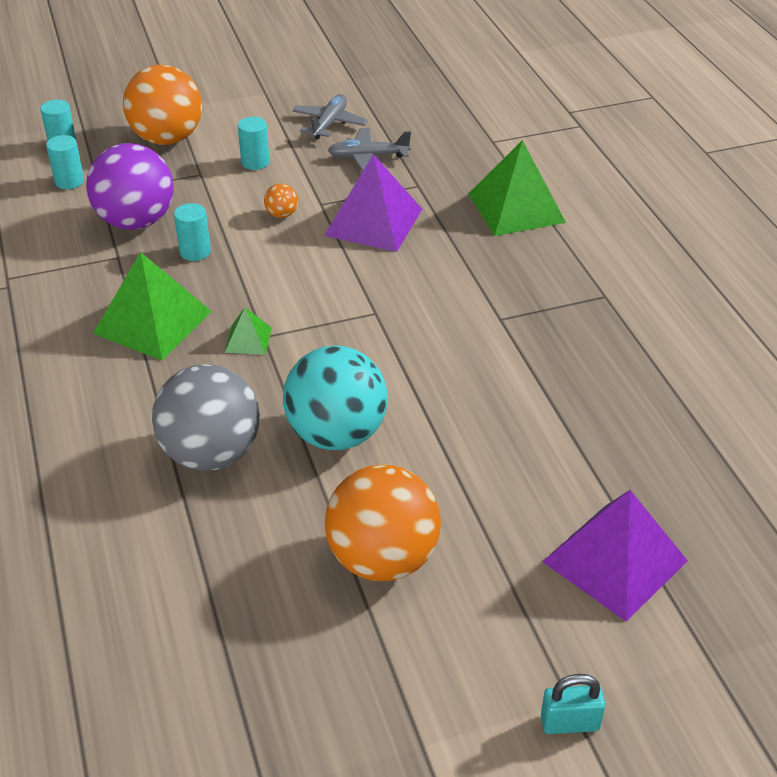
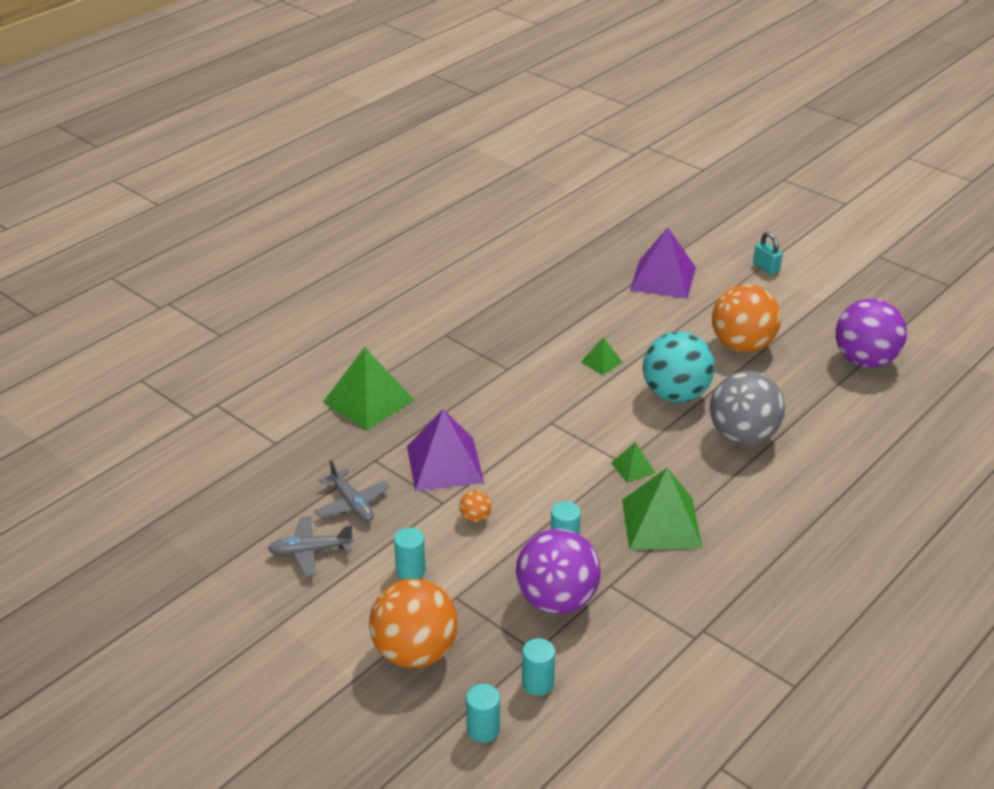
camera: 120 degrees left, 5 degrees down
none -> green pyramid [581,337,623,375]
none -> purple ball [835,298,907,368]

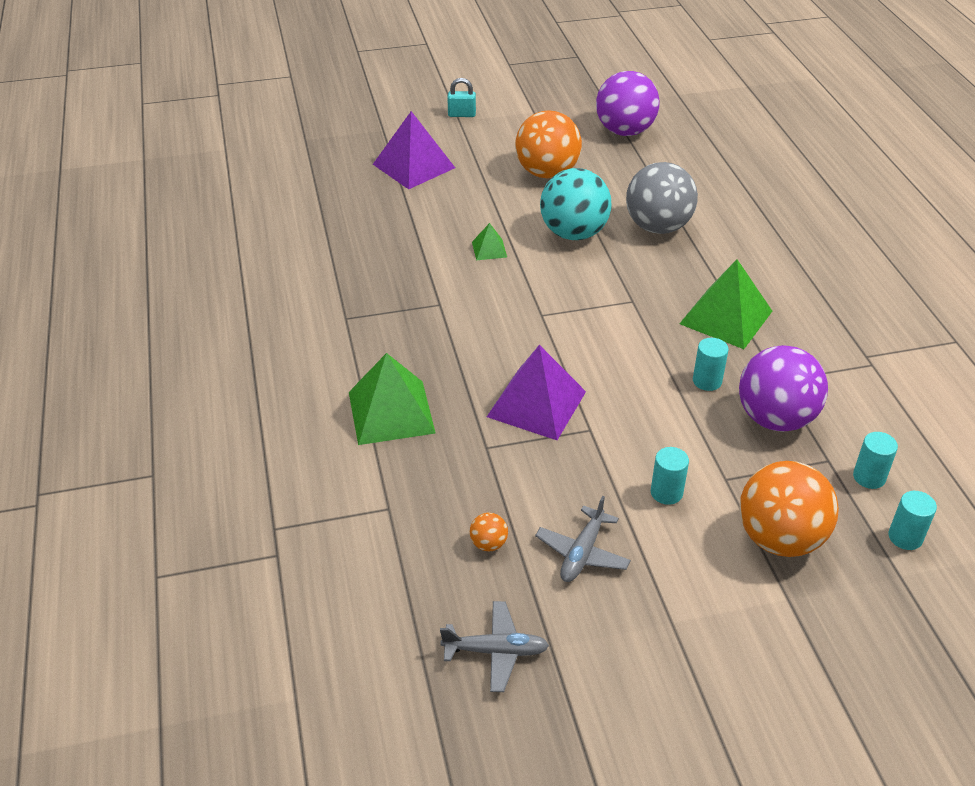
camera: 55 degrees left, 5 degrees up
grey plane [314,460,390,522] -> grey plane moved to [440,601,549,692]
orange ball [460,490,492,522] -> orange ball moved to [470,513,508,551]
green pyramid [611,442,655,483] -> none

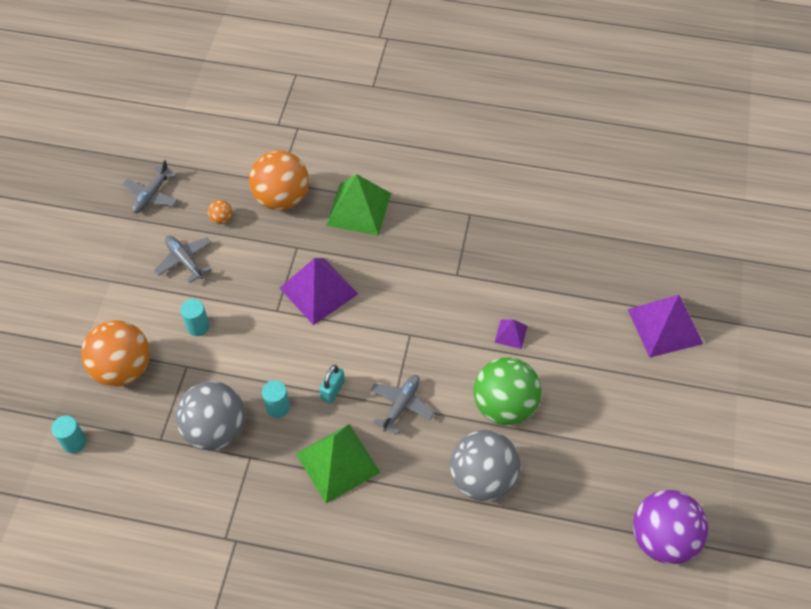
camera: 115 degrees right, 15 degrees up
turquoise padlock [447,78,476,117] -> turquoise padlock moved to [319,365,345,403]
green pyramid [472,223,507,260] -> purple pyramid [495,319,528,349]
orange ball [515,110,582,178] -> orange ball moved to [249,150,309,210]
turquoise ball [540,168,612,240] -> green ball [473,357,541,425]
purple ball [739,345,828,432] -> grey ball [176,381,245,450]
turquoise cylinder [853,432,898,489] -> none
none -> grey plane [370,375,434,435]

